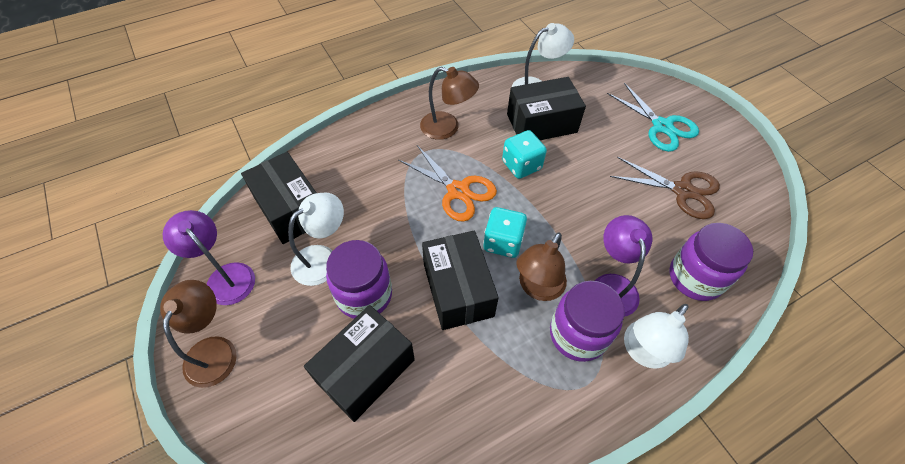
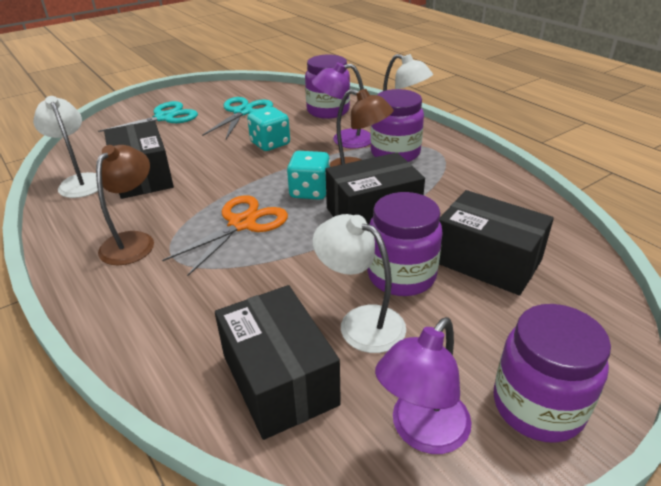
camera: 95 degrees left, 20 degrees down
brown lamp [160,280,237,388] -> purple jar [494,304,611,443]
black box [241,152,316,244] -> black box turned 75 degrees counterclockwise [215,285,341,440]
turquoise dice [502,130,547,179] -> turquoise dice moved to [247,107,290,151]
brown scissors [610,157,720,219] -> turquoise scissors [202,97,273,139]

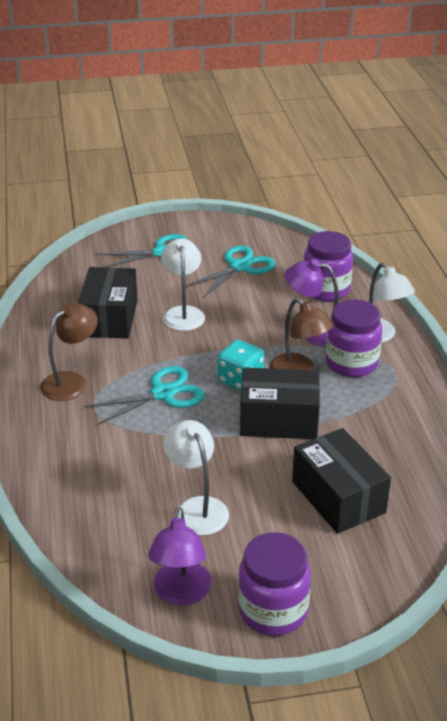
camera: 25 degrees right, 0 degrees up
white lamp [33,96,98,198] -> white lamp moved to [161,238,205,331]
orange scissors [162,195,288,276] -> turquoise scissors [83,366,205,426]
black box [215,285,341,440] -> none
turquoise dice [247,107,290,151] -> none
purple jar [367,192,443,296] -> none
purple lamp [375,317,472,454] -> purple lamp turned 60 degrees counterclockwise [148,508,211,605]

